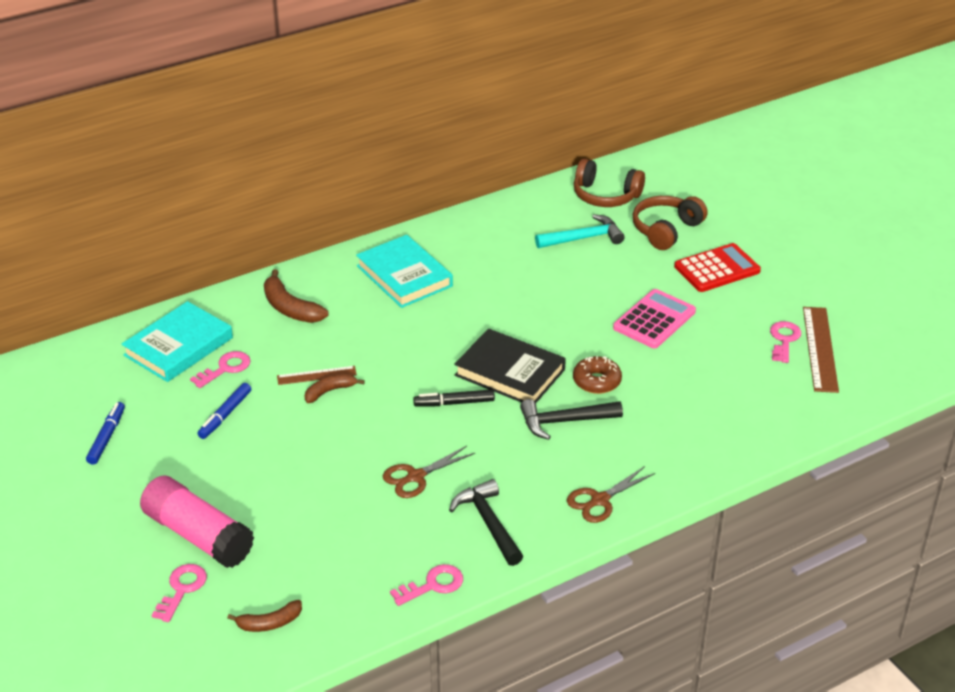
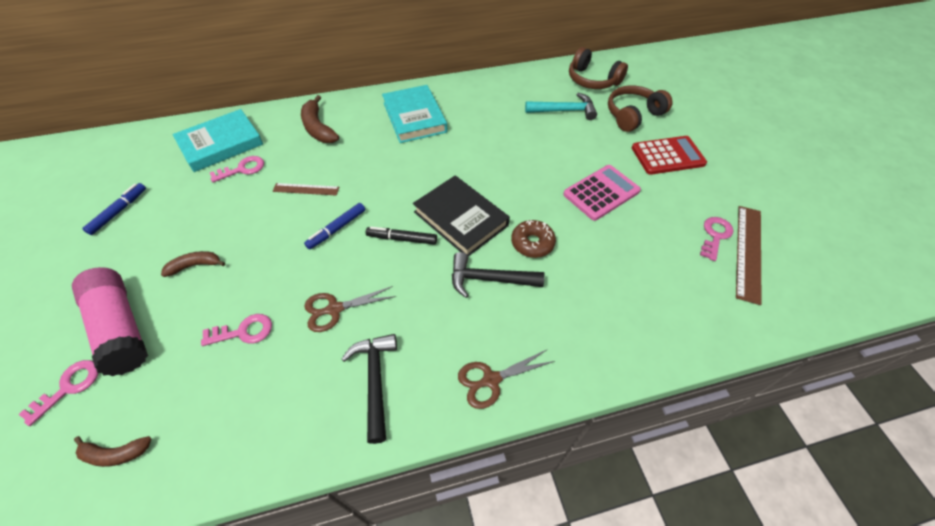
camera: 15 degrees right, 15 degrees up
blue marker [197,383,251,439] -> blue marker moved to [304,203,365,249]
brown banana [305,374,365,403] -> brown banana moved to [161,251,225,277]
pink key [390,564,463,606] -> pink key moved to [201,314,272,346]

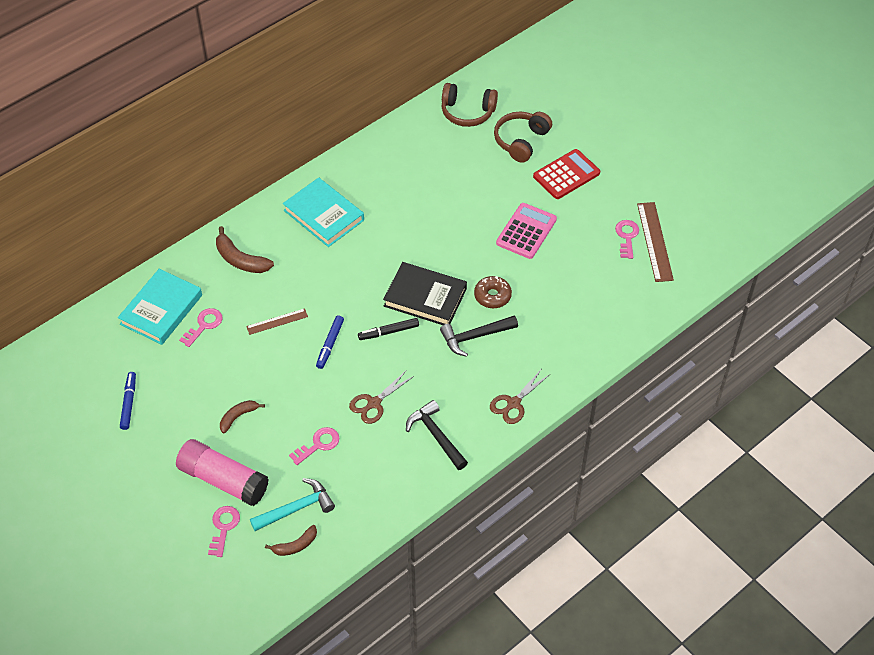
camera: 25 degrees left, 0 degrees up
turquoise hammer [525,93,597,120] -> turquoise hammer moved to [250,478,335,531]

